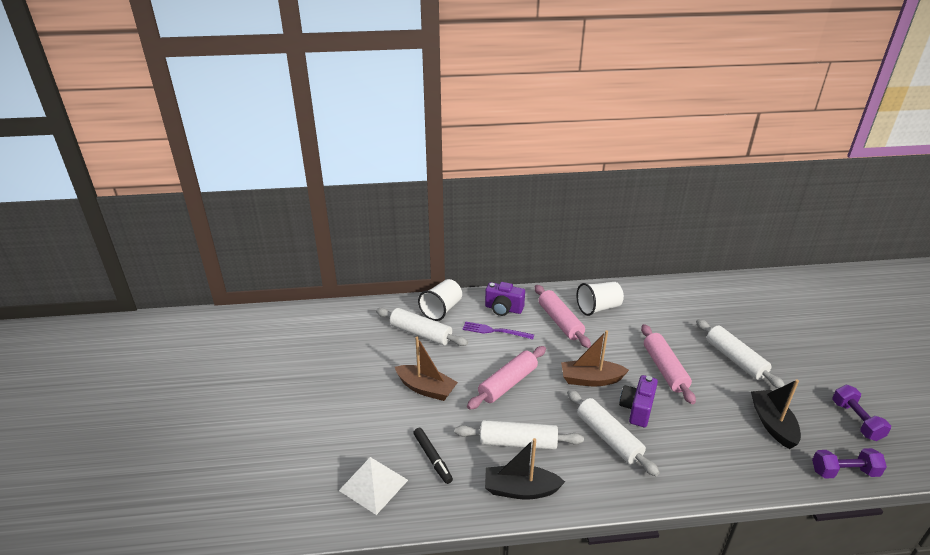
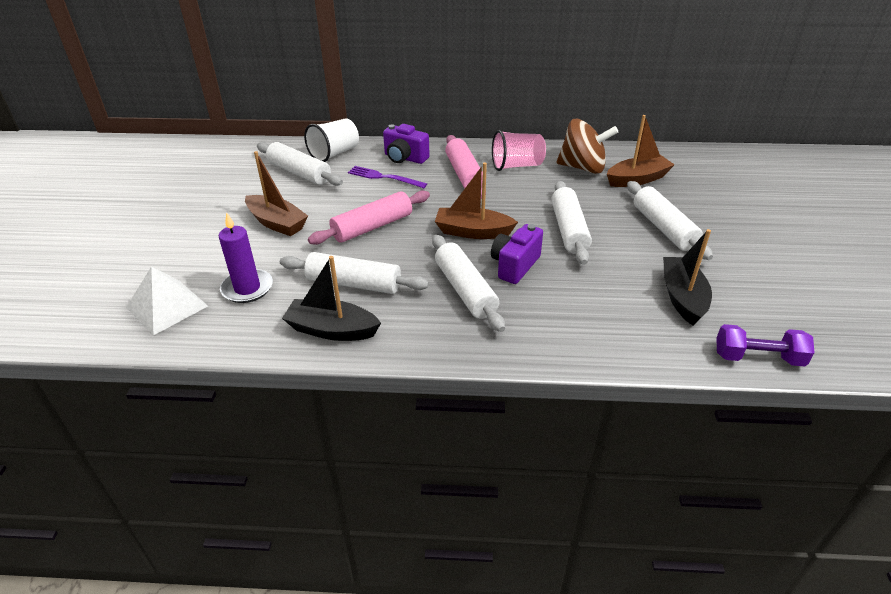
camera: 10 degrees right, 5 degrees up
black marker [413,428,453,484] -> purple candle [219,212,273,303]
white cup [576,282,624,316] -> pink cup [492,130,546,171]
pink rolling pin [641,324,696,404] -> white rolling pin [551,181,592,265]
purple dumbbell [832,385,891,441] -> none
none -> brown spinning top [557,119,618,174]
none -> brown boat [607,115,675,187]

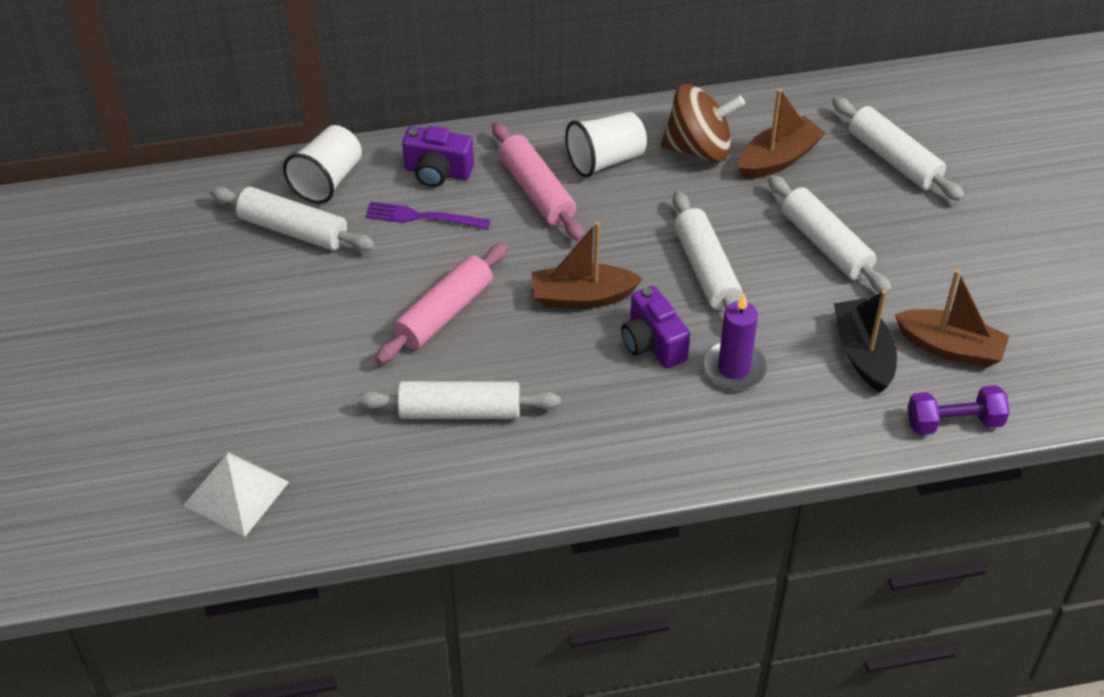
camera: 15 degrees left, 10 degrees up
purple candle [219,212,273,303] -> purple candle moved to [702,294,767,391]
brown boat [245,151,308,236] -> brown boat moved to [895,270,1009,367]
black boat [282,256,381,341] -> none
white rolling pin [432,235,505,332] -> white rolling pin moved to [832,97,965,201]
purple camera [491,224,543,284] -> purple camera turned 45 degrees counterclockwise [621,286,690,369]
pink cup [492,130,546,171] -> white cup [565,112,647,178]

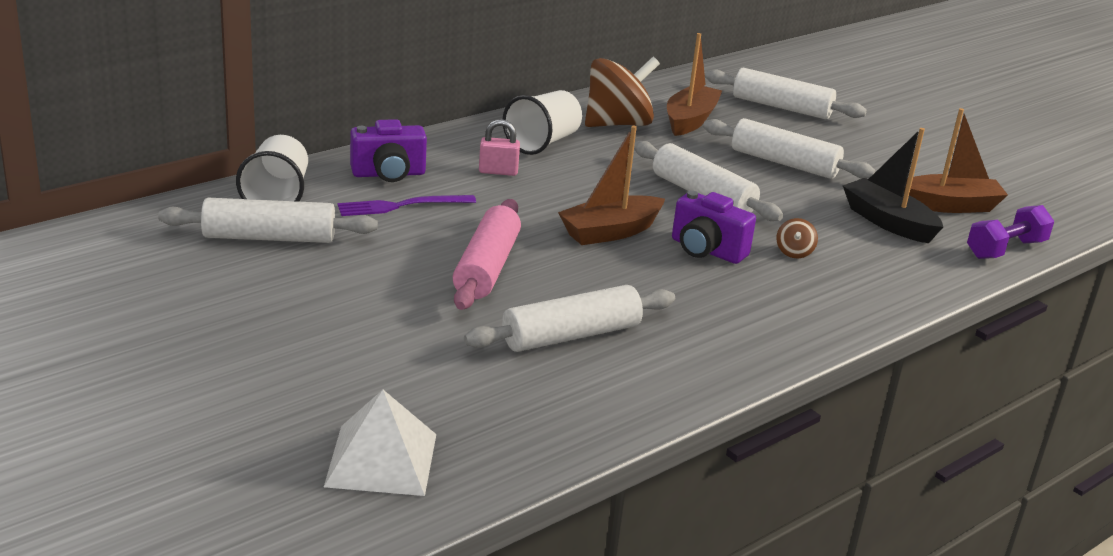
camera: 30 degrees left, 20 degrees down
pink rolling pin [492,122,584,241] -> pink padlock [479,119,520,176]
purple candle [702,294,767,391] -> brown spinning top [776,218,818,258]

